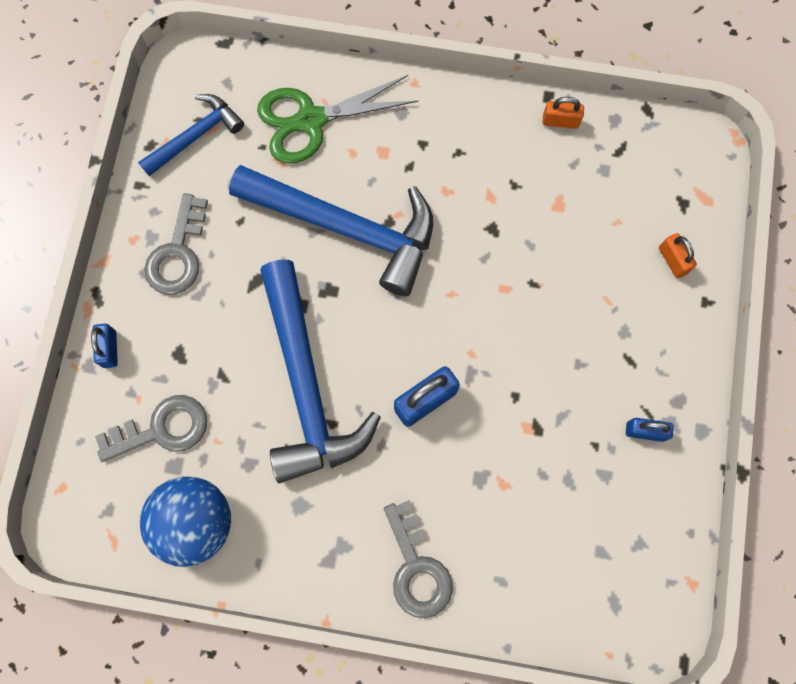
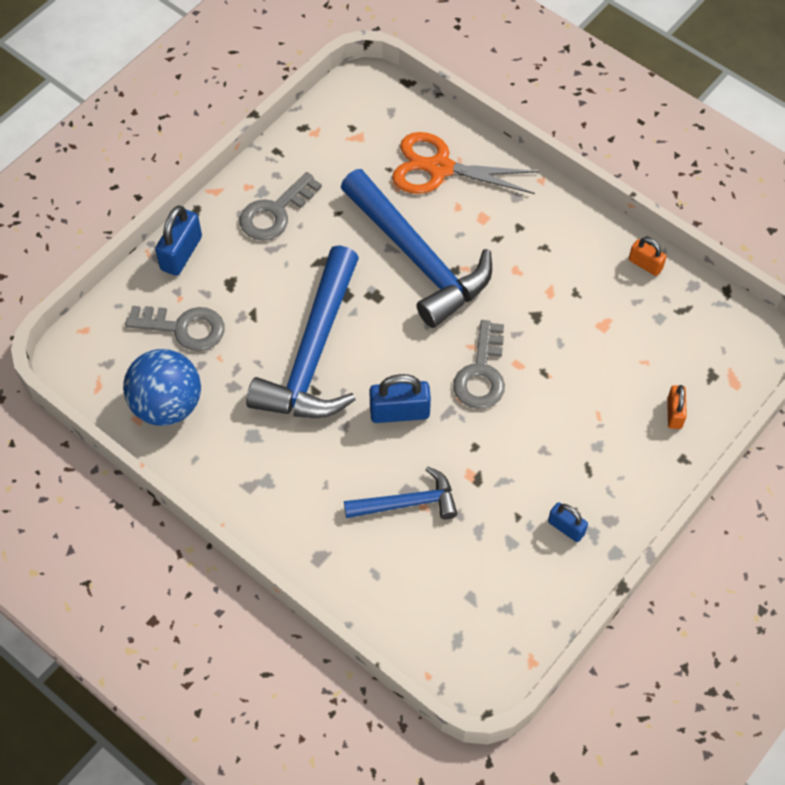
camera: 30 degrees right, 15 degrees down
blue padlock [91,324,118,368] -> blue padlock [155,205,202,276], size x1.61
blue hammer [138,94,244,176] -> blue hammer moved to [344,466,458,519]
green scissors [257,75,418,164] -> orange scissors [392,132,539,194]
grey key [384,500,453,618] -> grey key moved to [453,320,505,409]

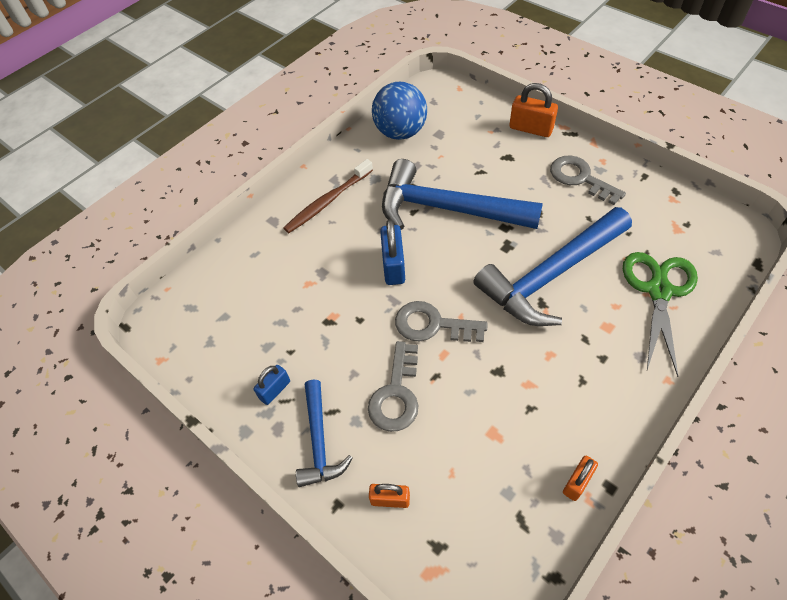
camera: 95 degrees right, 5 degrees down
grey key [125,306,224,351] -> grey key moved to [368,341,419,432]
blue padlock [155,205,202,276] -> orange padlock [509,83,558,137]
blue hammer [344,466,458,519] -> blue hammer moved to [296,379,352,487]
orange scissors [392,132,539,194] -> green scissors [623,252,698,377]
none -> brown toothbrush [283,159,373,233]

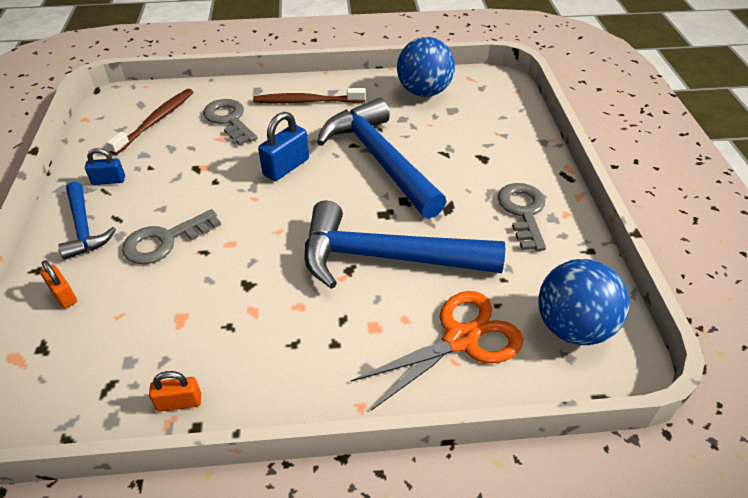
camera: 40 degrees right, 10 degrees down
blue hammer [296,379,352,487] -> blue hammer turned 60 degrees counterclockwise [58,181,116,260]
grey key [395,301,488,342] -> grey key moved to [203,99,257,145]
orange padlock [509,83,558,137] -> none
green scissors [623,252,698,377] -> orange scissors [351,291,523,411]
none -> brown toothbrush [107,89,194,155]
none -> blue ball [538,259,629,345]

